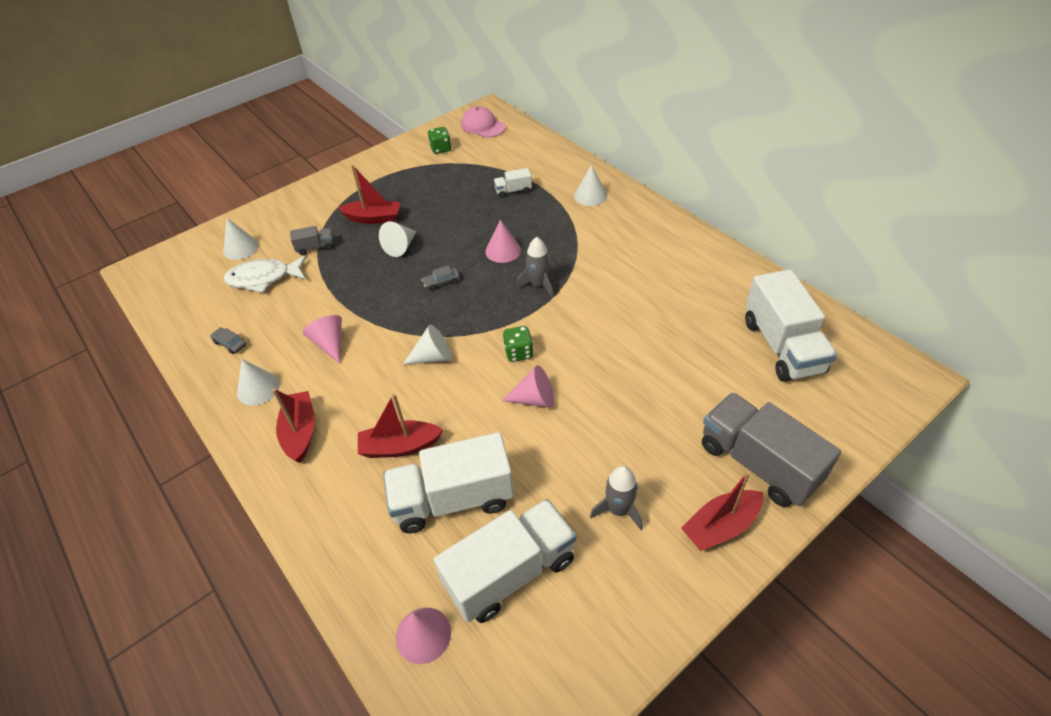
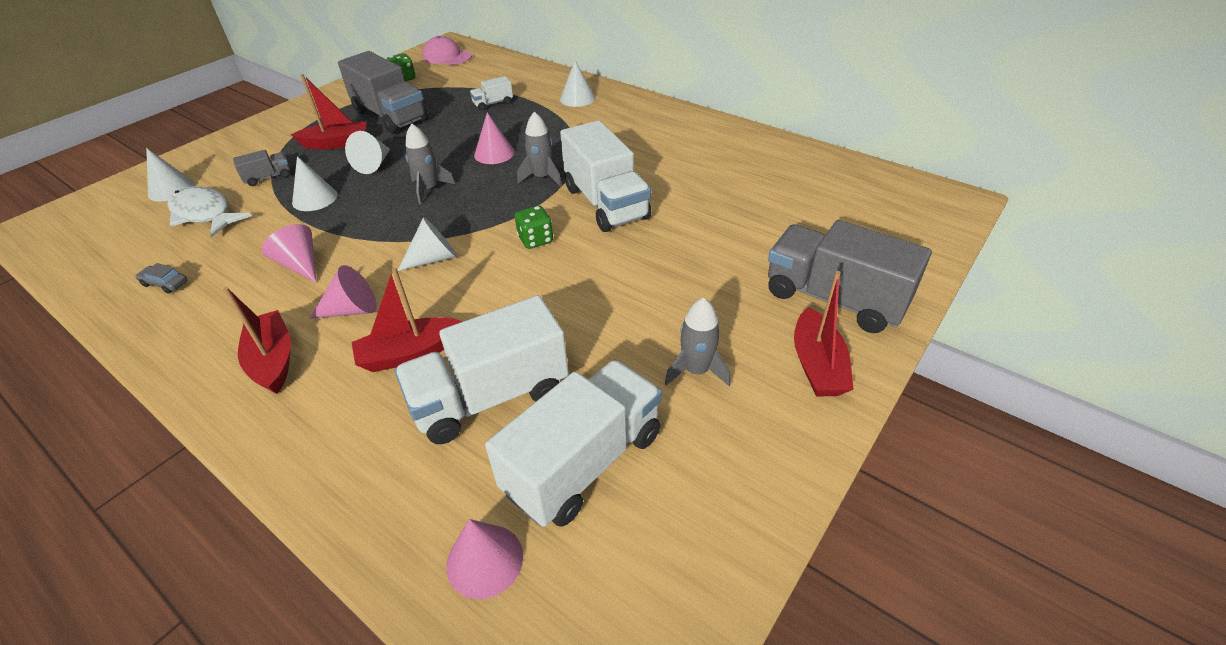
camera: 15 degrees left, 5 degrees down
white fish [223,255,307,293] -> white fish turned 60 degrees clockwise [167,186,252,238]
white cone [237,359,280,406] -> white cone moved to [292,156,338,211]
grey car [421,265,460,291] -> grey rocket [405,123,455,204]
pink cone [502,365,554,408] -> pink cone moved to [310,265,377,318]
red boat [681,471,763,551] -> red boat turned 45 degrees counterclockwise [794,271,854,397]
white truck [745,269,837,382] -> white truck moved to [560,120,651,232]
none -> grey truck [338,51,428,134]

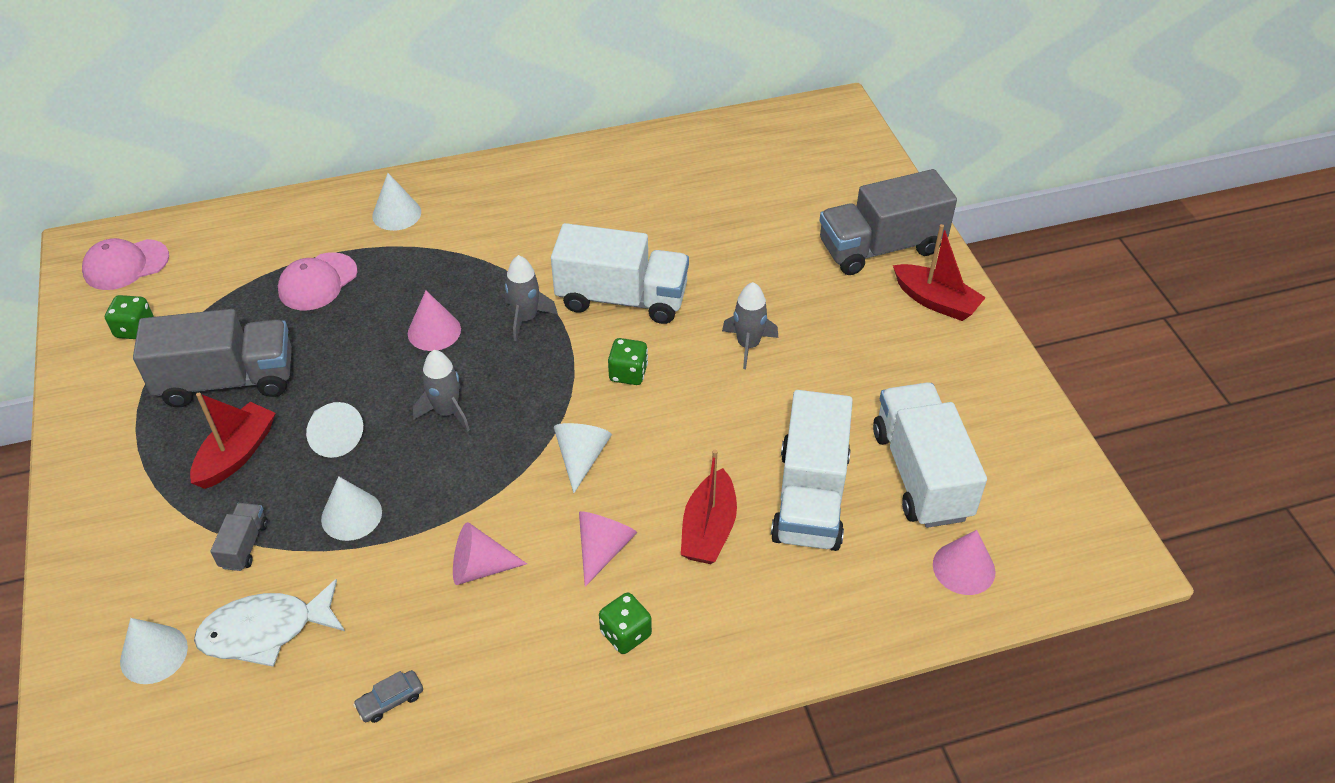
camera: 55 degrees left, 5 degrees up
red boat [223,287,291,394] -> green dice [599,592,652,654]
white truck [470,76,513,110] -> pink cap [278,252,358,310]
grey rocket [665,297,731,386] -> grey rocket moved to [722,282,778,369]

